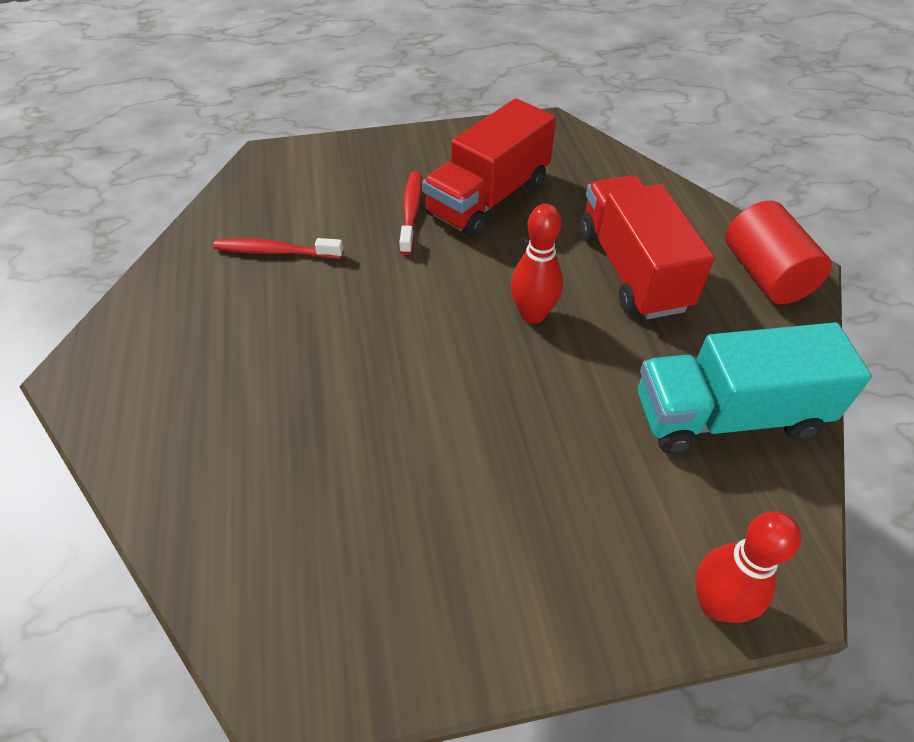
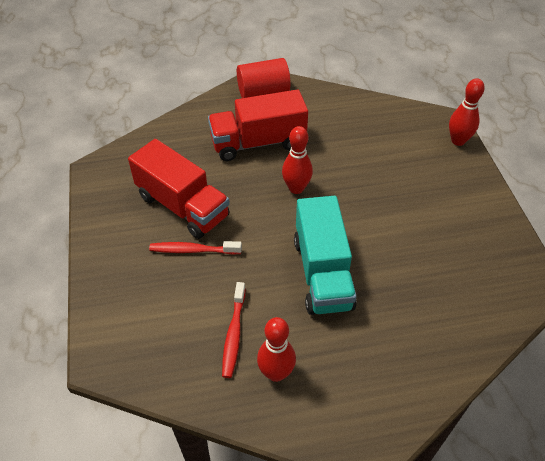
camera: 90 degrees left, 0 degrees up
turquoise truck [638,322,872,454] -> turquoise truck moved to [294,196,357,315]
none -> red bowling pin [257,317,296,382]

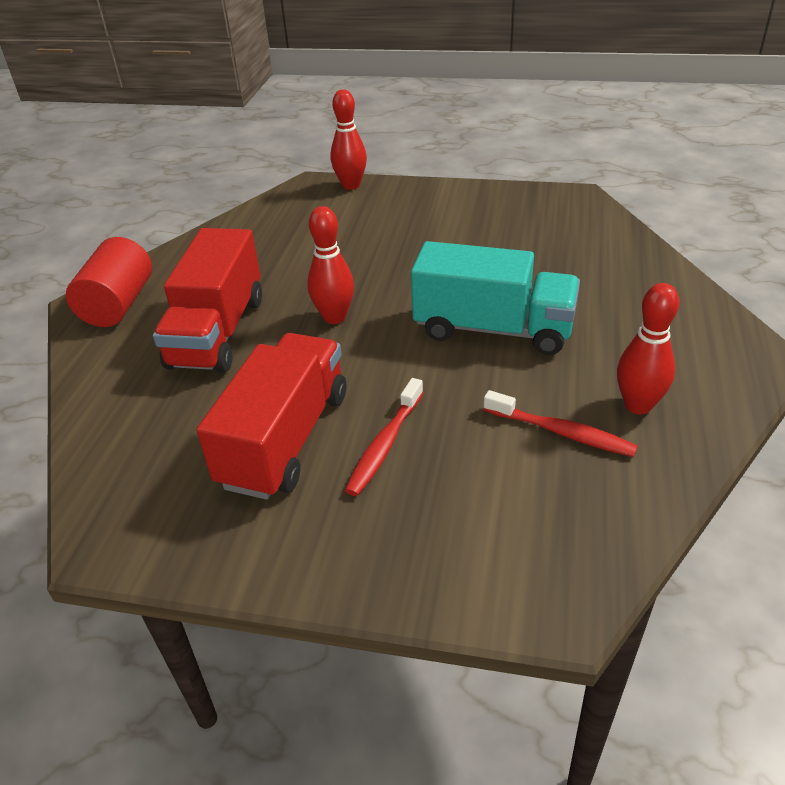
camera: 65 degrees left, 10 degrees down
red truck [128,139,230,239] -> red truck turned 45 degrees counterclockwise [196,333,346,500]

